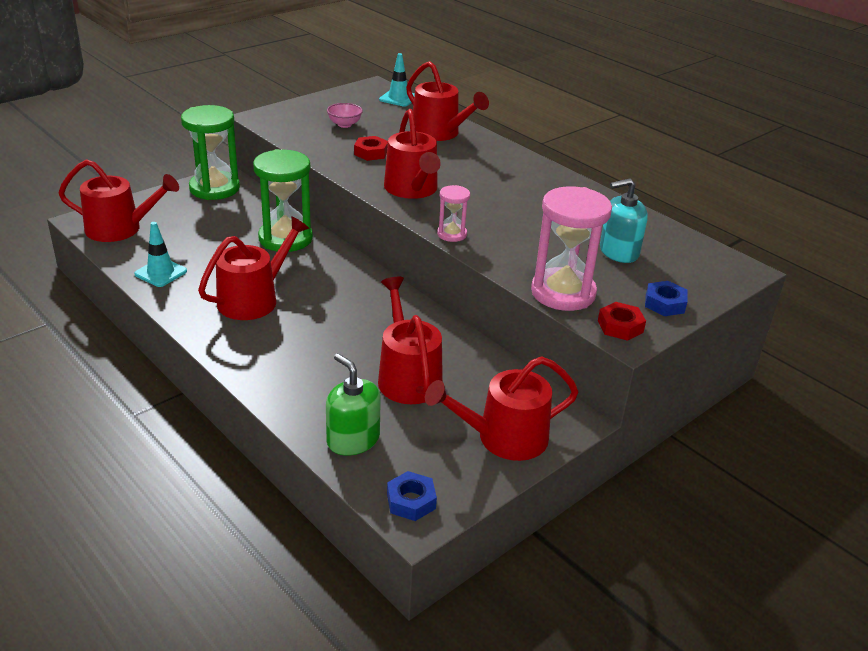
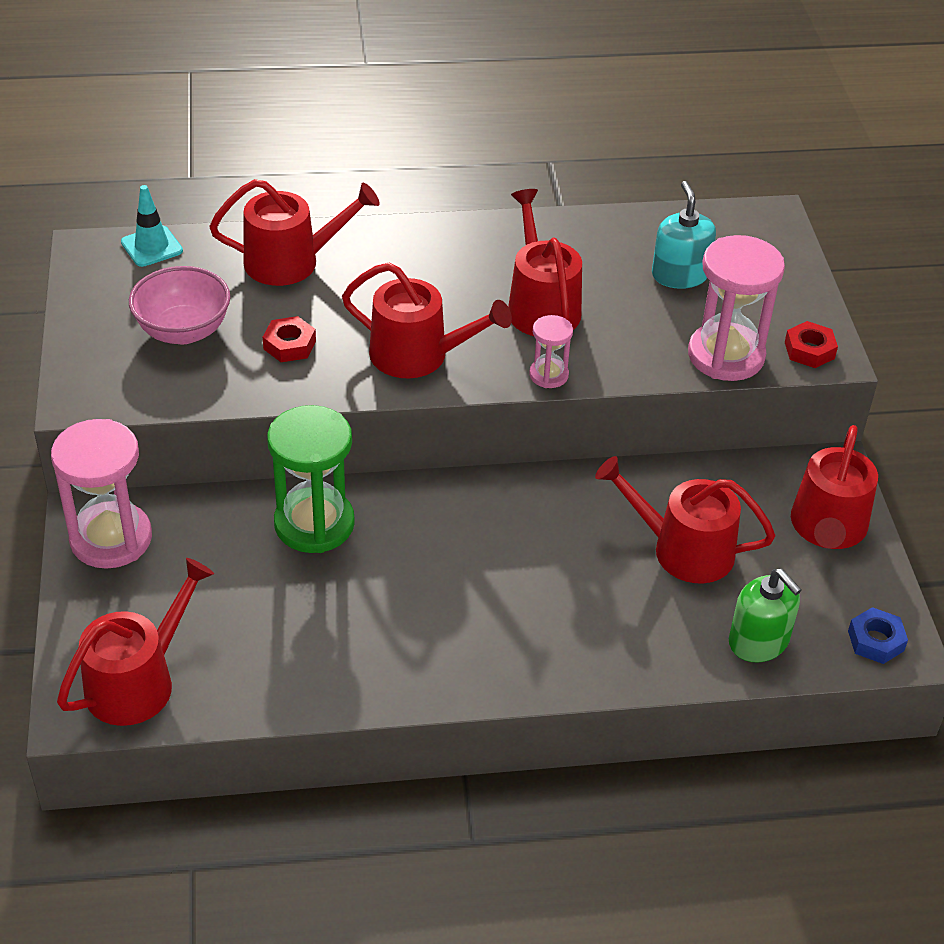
camera: 55 degrees left, 10 degrees up
turquoise traffic cone [134,222,187,287] -> none
green hourglass [181,105,240,200] -> pink hourglass [51,419,152,569]
red watering can [198,216,309,320] -> red watering can moved to [508,189,582,336]
green soap dispenser [326,353,381,456] -> green soap dispenser turned 120 degrees counterclockwise [729,569,802,663]
pink bowl [327,103,363,128] -> pink bowl [129,266,231,344], size x1.77
turquoise soap dispenser [600,178,648,263] -> turquoise soap dispenser turned 150 degrees clockwise [652,181,716,289]
blue nut [645,281,688,316] -> none

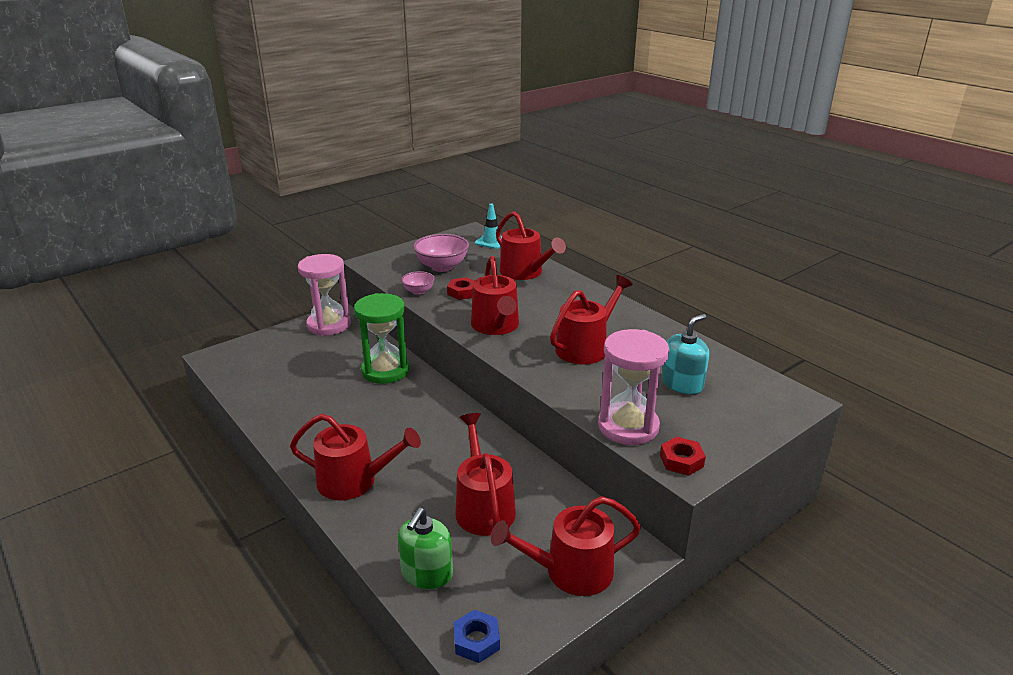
camera: 60 degrees right, 15 degrees down
red watering can [57,558,214,726] -> red watering can moved to [290,414,421,500]
pink hourglass [529,315,573,388] -> none
none -> pink bowl [401,271,435,295]

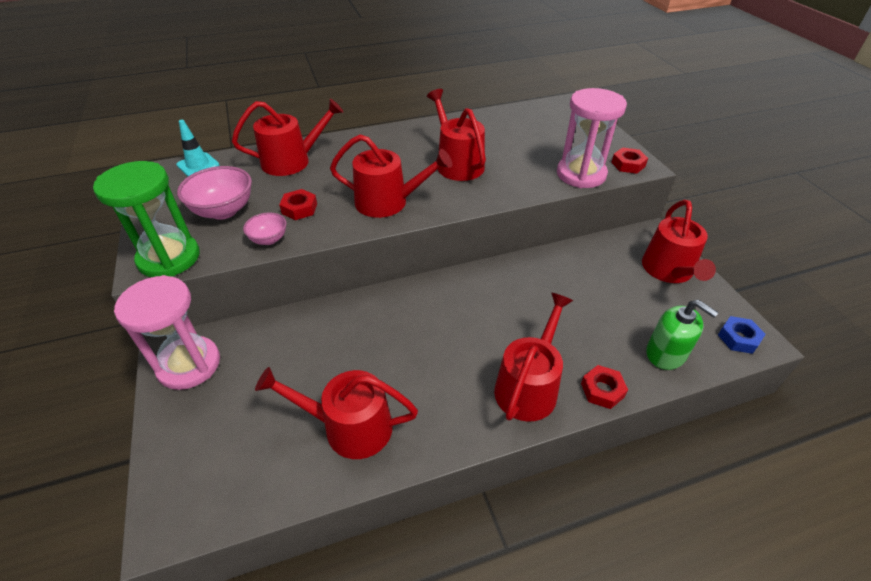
camera: 70 degrees left, 15 degrees up
green hourglass [354,293,409,384] -> green hourglass moved to [93,161,199,277]
red watering can [455,413,516,536] -> red watering can moved to [255,367,418,459]
turquoise soap dispenser [662,314,709,394] -> none
none -> red nut [581,365,628,409]

